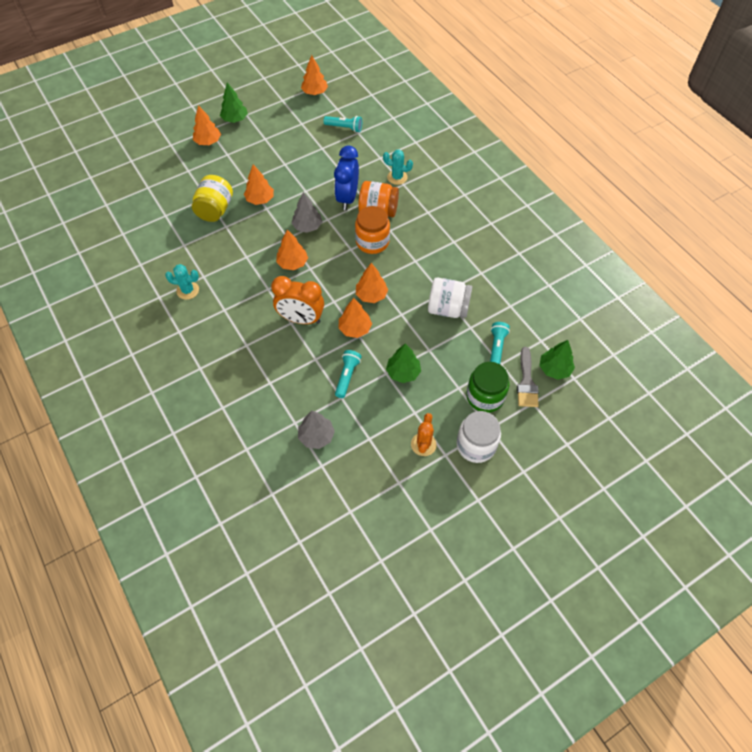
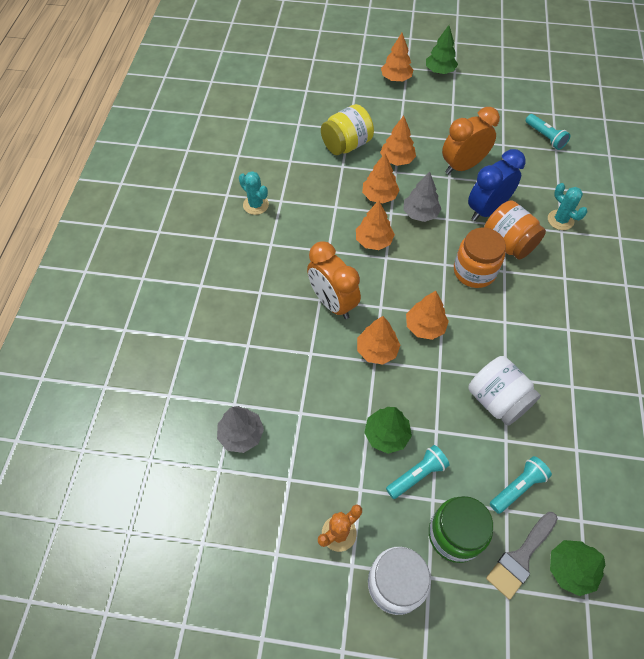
camera: 40 degrees right, 0 degrees up
orange tree [301,55,328,95] -> orange tree moved to [362,153,400,203]
turquoise flashlight [335,350,362,398] -> turquoise flashlight moved to [386,445,450,499]
none -> orange clock [442,107,500,174]

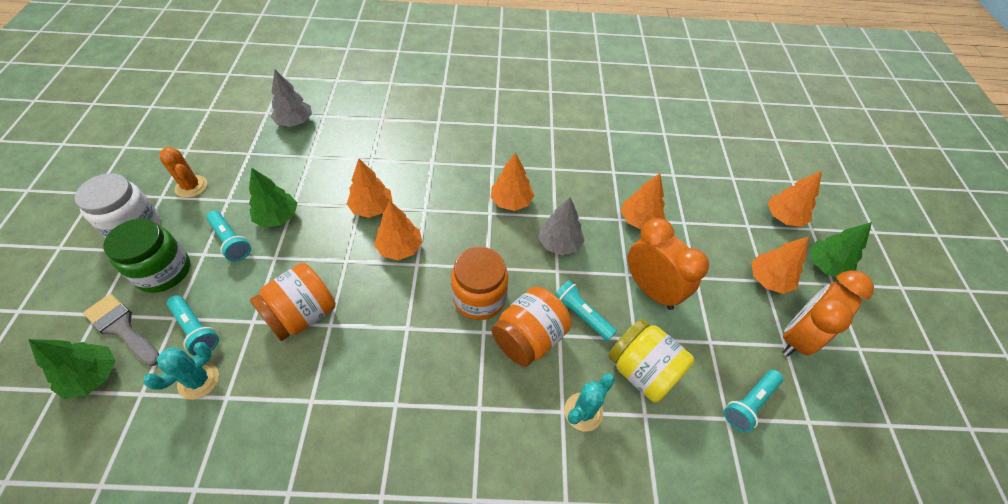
camera: 80 degrees right, 5 degrees down
turquoise cactus [239,171,269,215] -> turquoise cactus moved to [143,342,219,400]
orange clock [307,241,361,319] -> orange clock moved to [782,270,874,357]
yellow jar [321,104,374,155] -> yellow jar moved to [608,319,695,403]
orange tree [362,153,400,203] -> orange tree moved to [751,236,809,294]
blue clock [468,149,525,221] -> turquoise flashlight [554,280,617,341]
white jar [469,356,541,426] -> orange jar [250,263,336,341]

